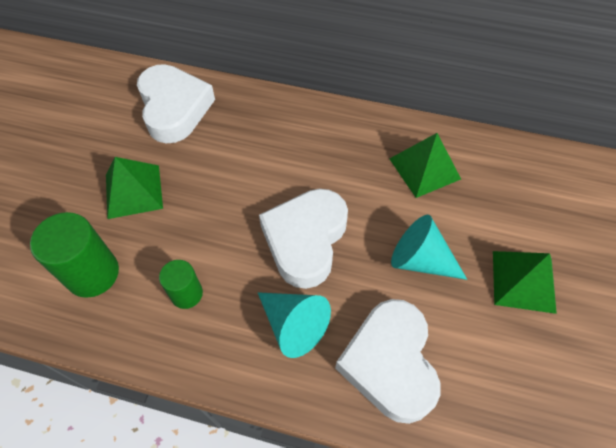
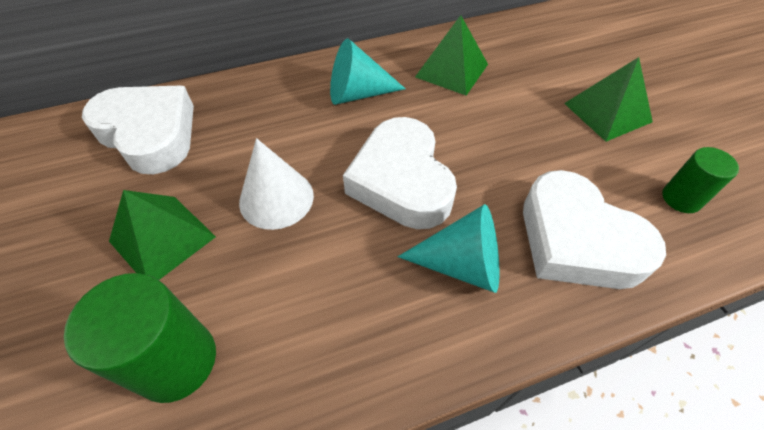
camera: 35 degrees left, 5 degrees down
green cylinder [159,260,203,309] -> green cylinder moved to [662,147,739,213]
turquoise cone [391,215,467,280] -> turquoise cone moved to [330,38,406,105]
none -> white cone [239,138,314,230]

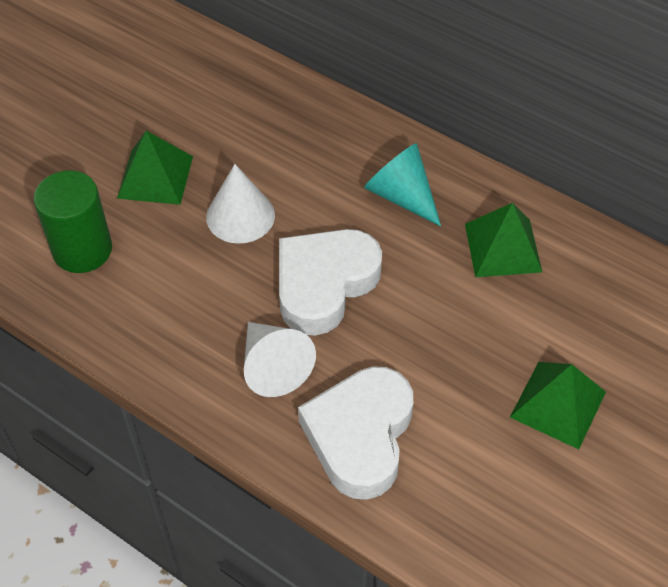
camera: 55 degrees right, 0 degrees up
white heart [82,86,194,174] -> none
turquoise cone [397,204,499,293] -> white cone [244,322,316,397]
green cylinder [662,147,739,213] -> none

